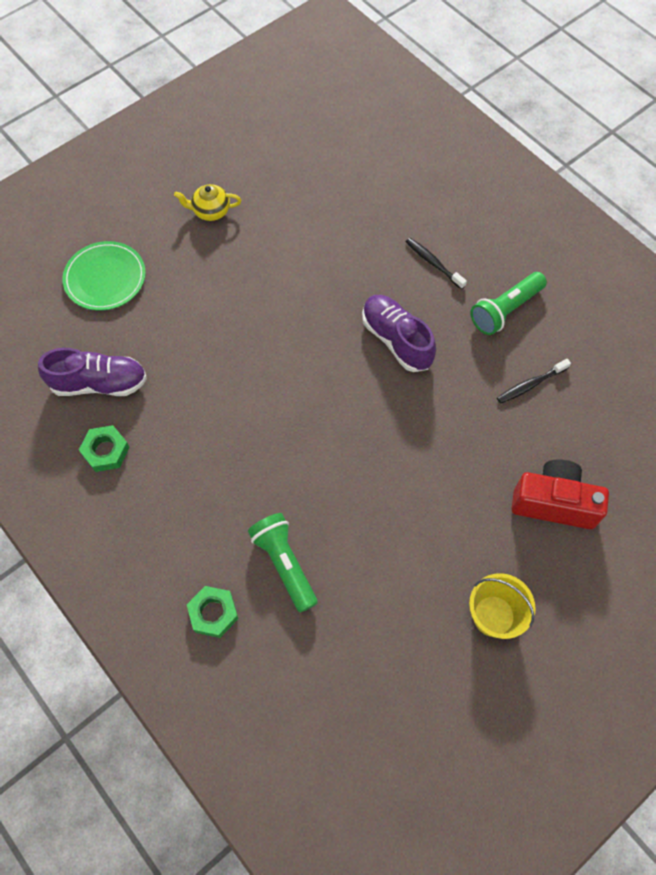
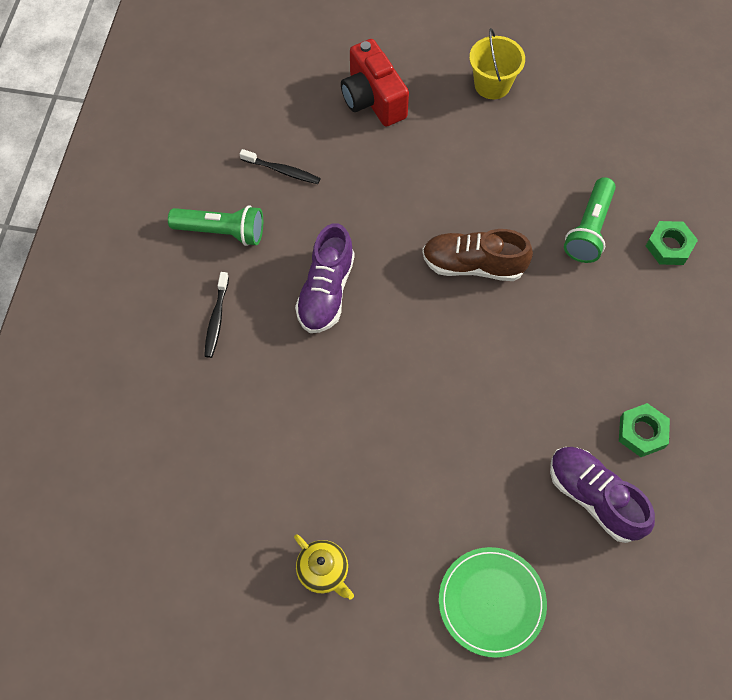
camera: 130 degrees left, 0 degrees up
none -> brown shoe [422,229,533,281]

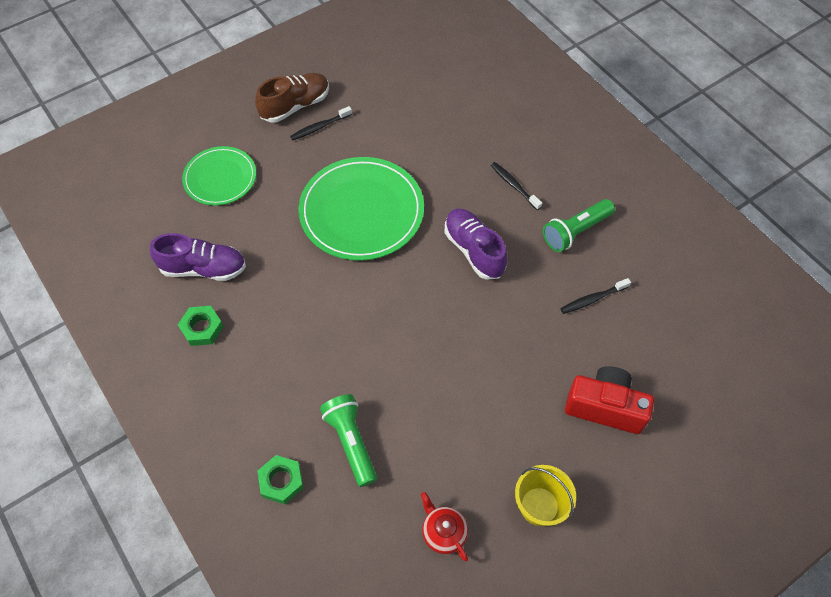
camera: 135 degrees right, 5 degrees down
yellow teapot [294,534,354,600] -> black toothbrush [290,106,352,140]
brown shoe [422,229,533,281] -> brown shoe moved to [255,73,329,123]
none -> green plate [298,157,424,261]
none -> red teapot [421,492,468,561]

